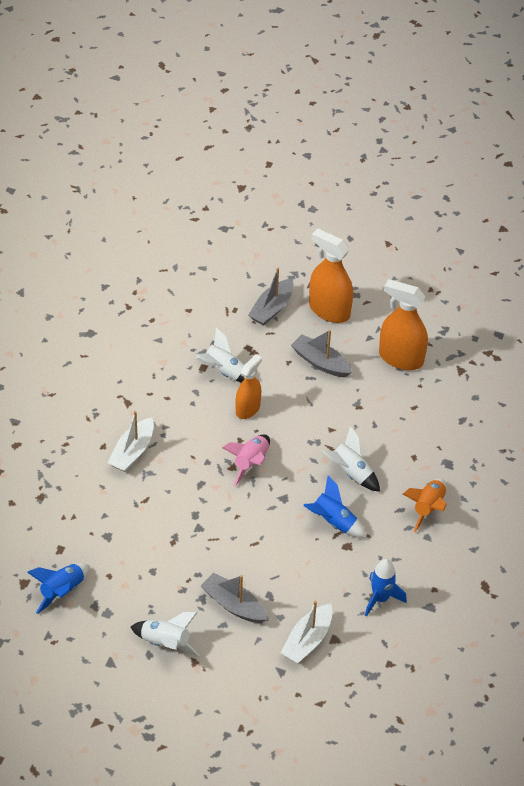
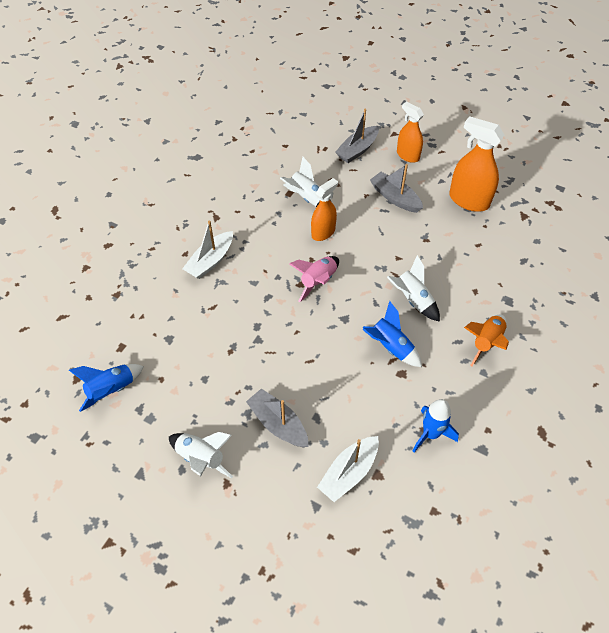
camera: 10 degrees right, 5 degrees up
orange spray bottle [309,228,353,323] -> orange spray bottle [397,102,424,163], size x0.65

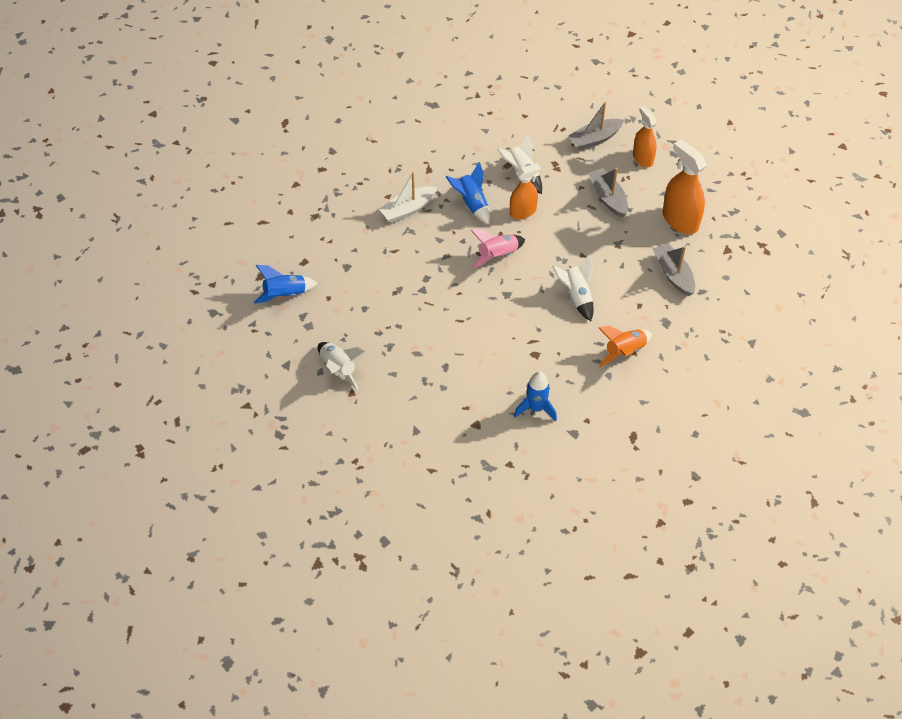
camera: 20 degrees right, 0 degrees up
grey boat [246,388,309,447] -> grey boat moved to [653,243,695,296]
white boat [317,436,379,502] -> none
blue rocket [362,301,422,367] -> blue rocket moved to [446,162,490,224]

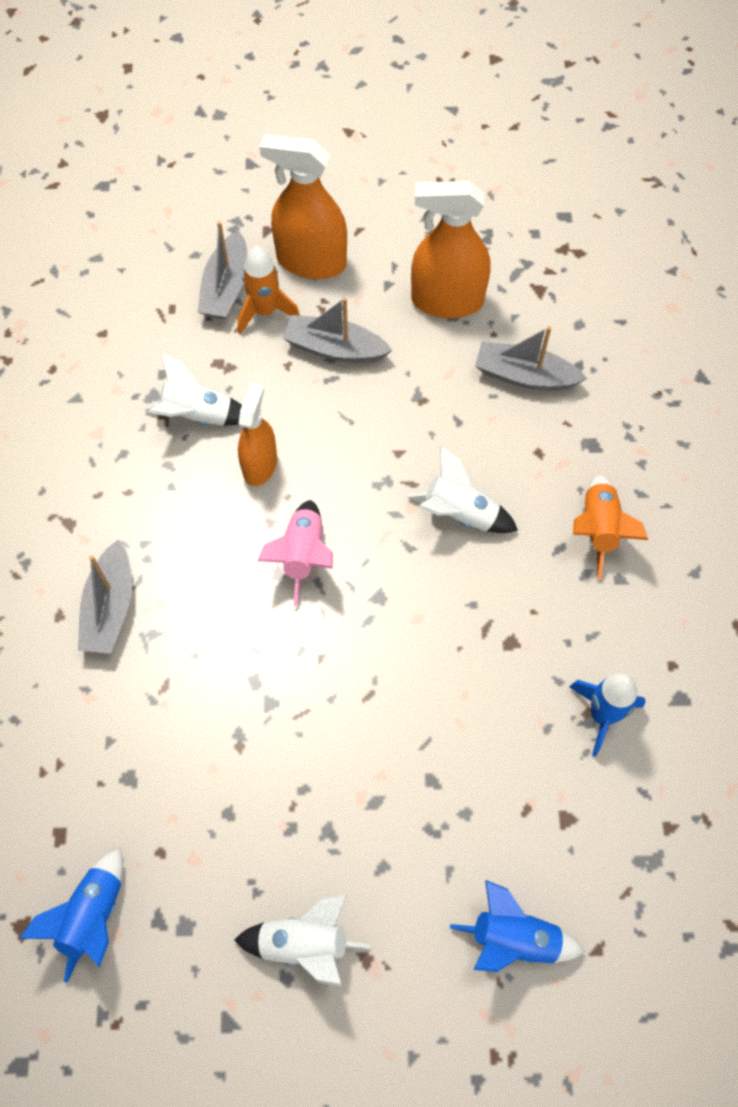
camera: 50 degrees left, 10 degrees up
white boat [379,172,437,223] -> grey boat [78,539,132,654]
blue rocket [446,162,490,224] -> blue rocket moved to [450,880,585,972]
orange spray bottle [633,106,657,167] -> orange spray bottle [260,134,347,279], size x1.54
none -> orange rocket [237,246,300,334]

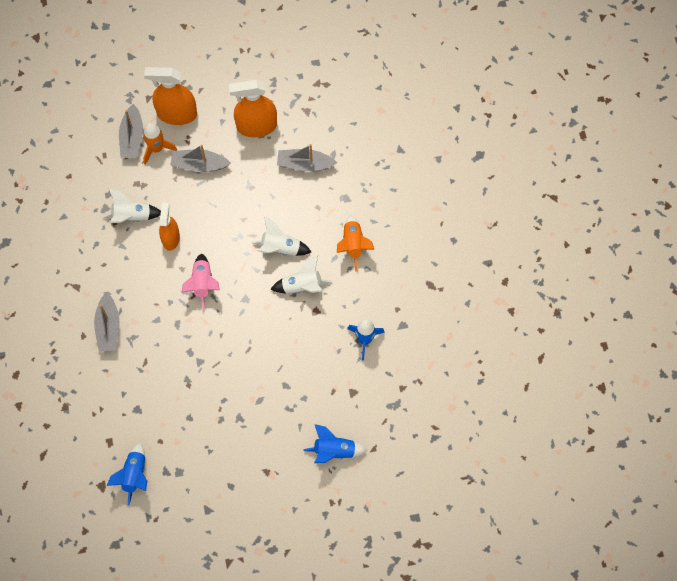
camera: 10 degrees left, 5 degrees up
white rocket [234,894,370,986] -> white rocket moved to [271,256,332,294]

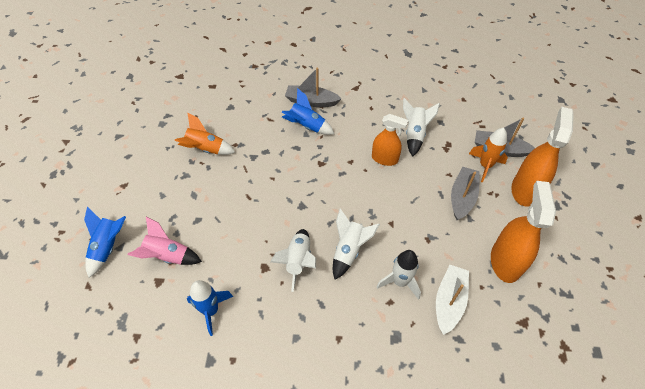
camera: 105 degrees right, 15 degrees down
blue rocket [107,442,147,506] -> blue rocket moved to [282,88,334,135]
pink rocket [181,253,220,311] -> pink rocket moved to [127,217,202,265]
grey boat [277,144,337,172] -> white boat [436,265,469,335]
orange rocket [337,215,374,271] -> orange rocket moved to [174,112,236,155]
none -> white rocket [377,250,421,300]

